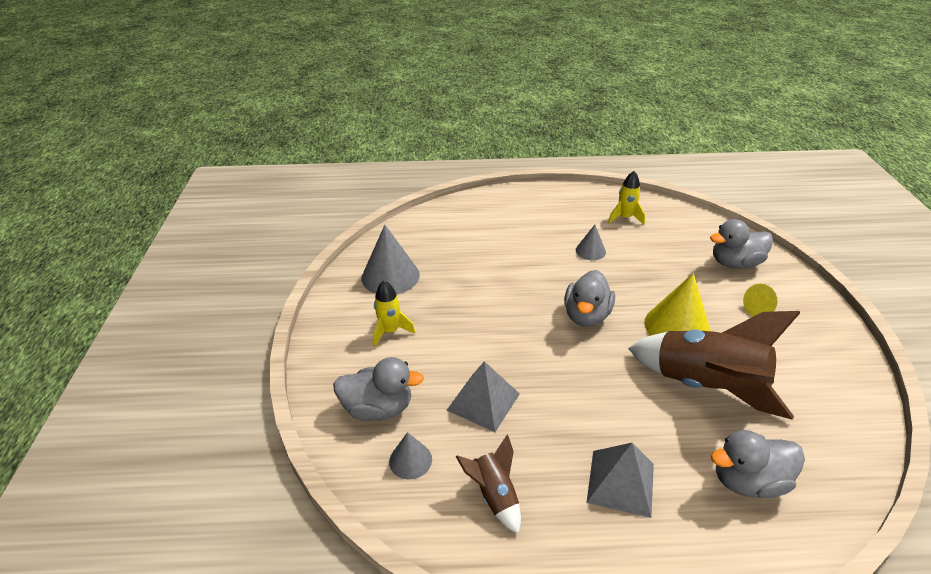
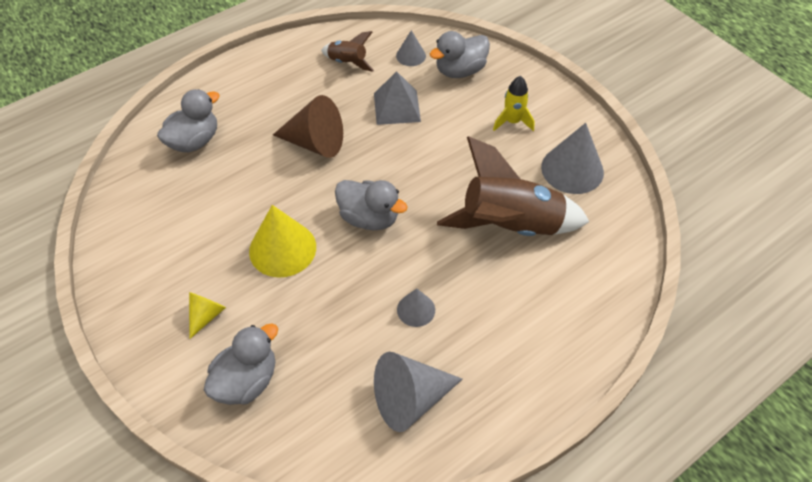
camera: 145 degrees right, 15 degrees up
grey duck [564,270,615,327] -> grey duck turned 135 degrees clockwise [335,180,408,230]
grey pyramid [587,443,654,518] -> none
yellow rocket [608,171,645,225] -> grey cone [374,352,462,432]
brown rocket [628,311,800,420] -> brown rocket moved to [437,136,589,236]
none -> brown cone [273,95,343,158]

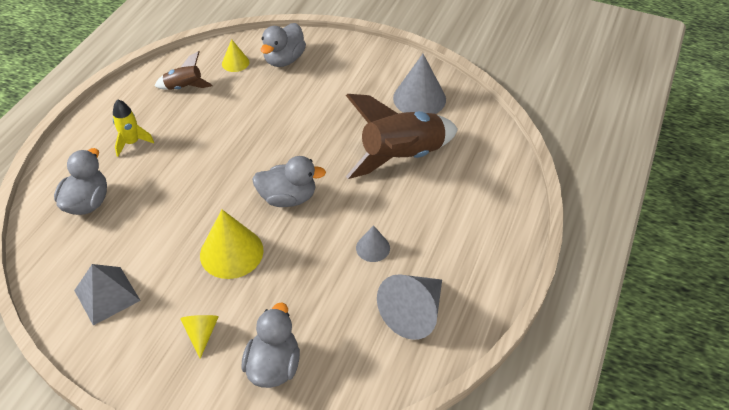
camera: 30 degrees left, 5 degrees down
brown cone [273,95,343,158] -> none
grey pyramid [374,71,421,125] -> grey pyramid moved to [74,264,141,325]
grey cone [396,30,426,66] -> yellow cone [222,39,249,72]
yellow rocket [493,76,534,131] -> yellow rocket moved to [113,100,154,157]

